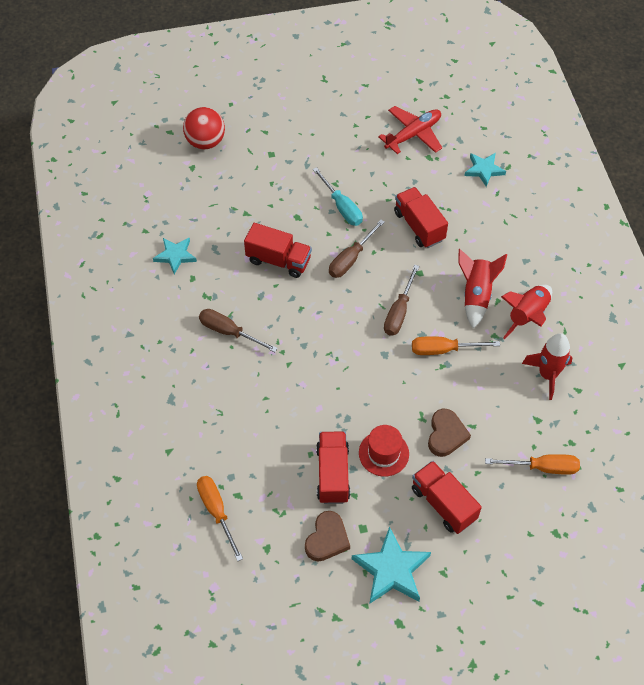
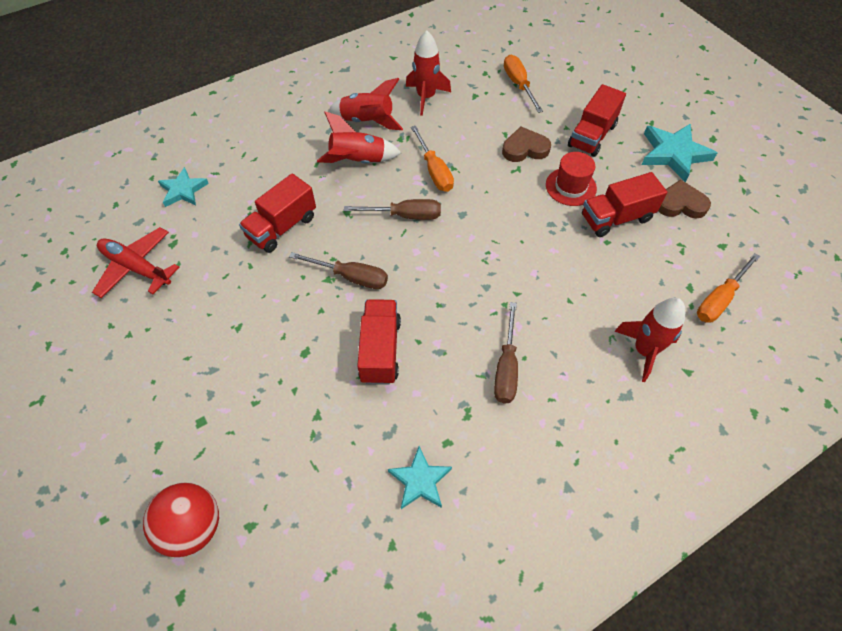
camera: 110 degrees left, 0 degrees up
turquoise screwdriver [313,167,363,226] -> none
none -> red rocket [614,298,685,382]

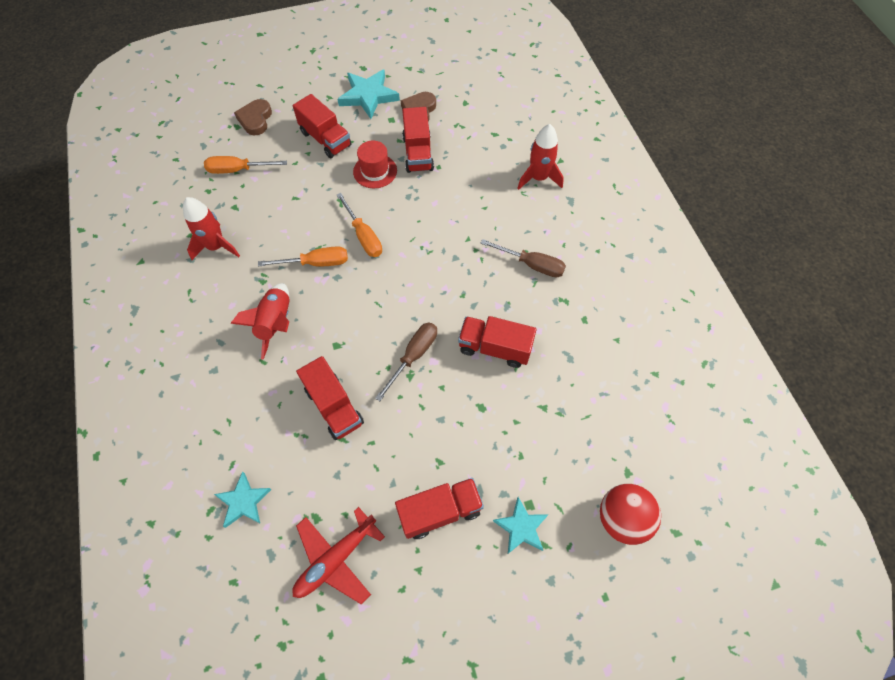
camera: 75 degrees left, 5 degrees up
red rocket [328,78,403,130] -> none
brown screwdriver [344,199,441,220] -> none
turquoise star [388,446,452,509] -> turquoise star moved to [493,497,549,554]
brown heart [502,127,551,162] -> brown heart moved to [234,99,272,135]
orange screwdriver [697,253,760,323] -> orange screwdriver moved to [337,193,382,257]
none -> red truck [395,478,484,539]

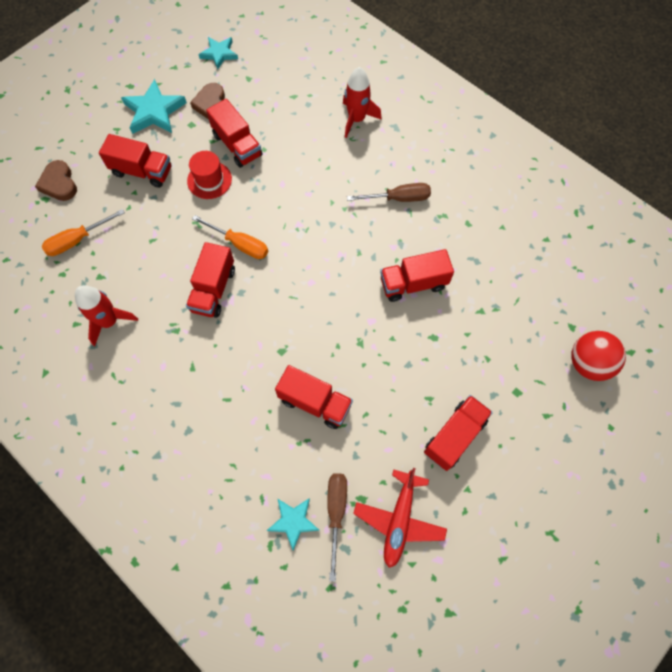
camera: 30 degrees left, 5 degrees up
red rocket [230,283,290,360] -> none
orange screwdriver [258,246,348,267] -> red truck [186,242,235,318]
brown screwdriver [375,322,437,401] -> brown screwdriver moved to [327,473,347,582]
turquoise star [493,497,549,554] -> turquoise star moved to [198,37,238,69]

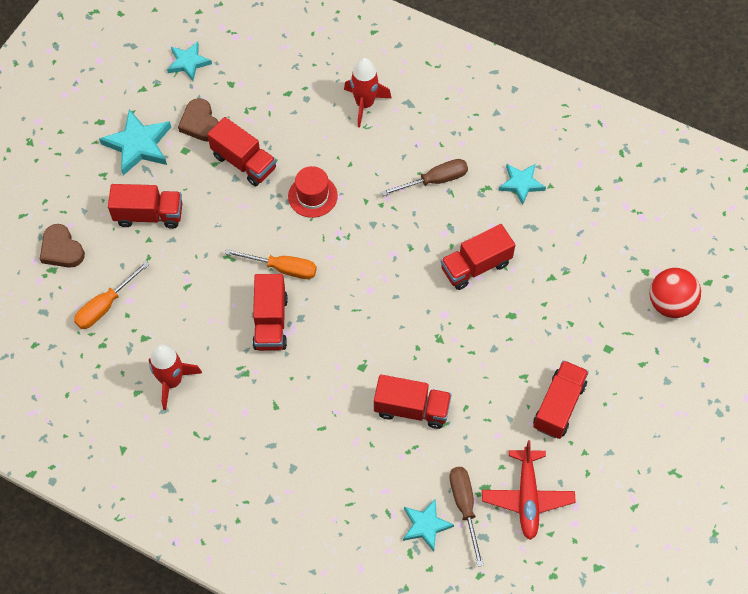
camera: 15 degrees left, 5 degrees down
red hat [187,151,232,199] -> red hat moved to [288,166,338,218]
none -> turquoise star [498,164,546,205]

